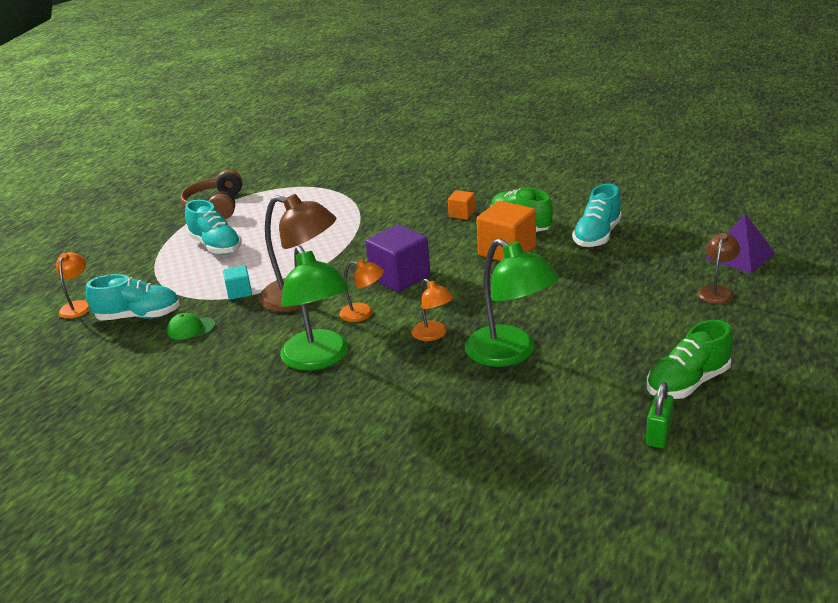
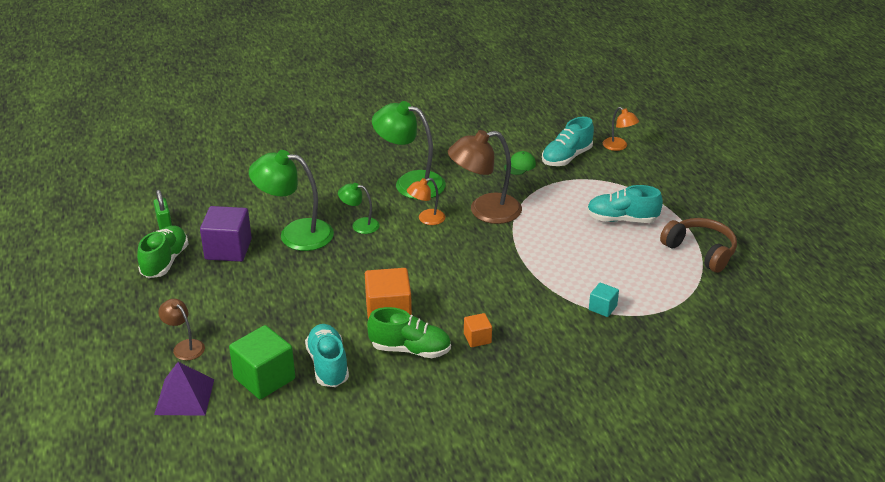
camera: 135 degrees right, 5 degrees up
turquoise cube [223,265,252,300] -> turquoise cube moved to [589,283,619,317]
purple cube [365,224,430,292] -> purple cube moved to [200,206,252,262]
orange lamp [412,279,454,341] -> green lamp [338,183,380,234]
brown lamp [697,233,740,304] -> brown lamp turned 150 degrees clockwise [158,299,205,360]
none -> green cube [229,325,295,399]

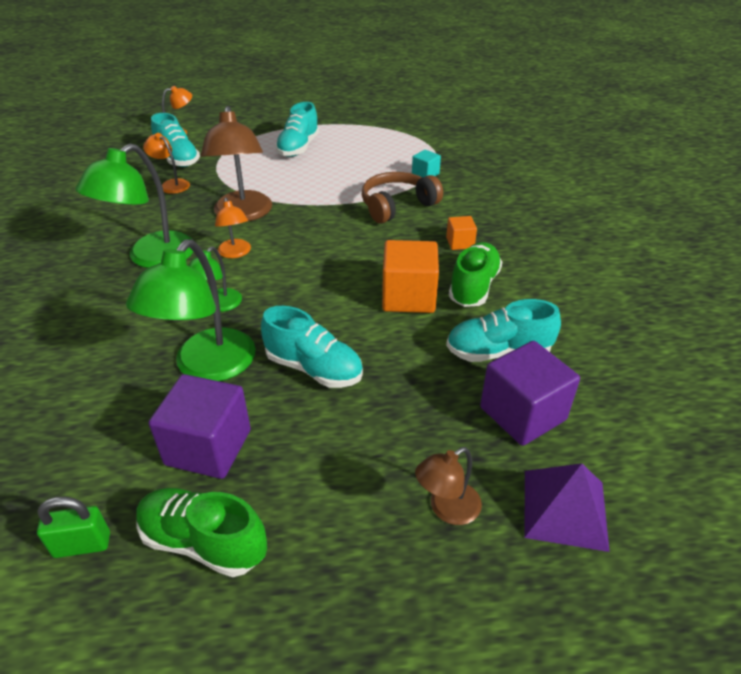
camera: 80 degrees left, 5 degrees up
green cube [229,325,295,399] -> purple cube [480,341,580,446]
green cap [504,151,536,175] -> orange lamp [143,133,190,194]
brown headphones [660,218,737,273] -> brown headphones moved to [362,172,443,224]
none -> turquoise shoe [261,306,363,388]

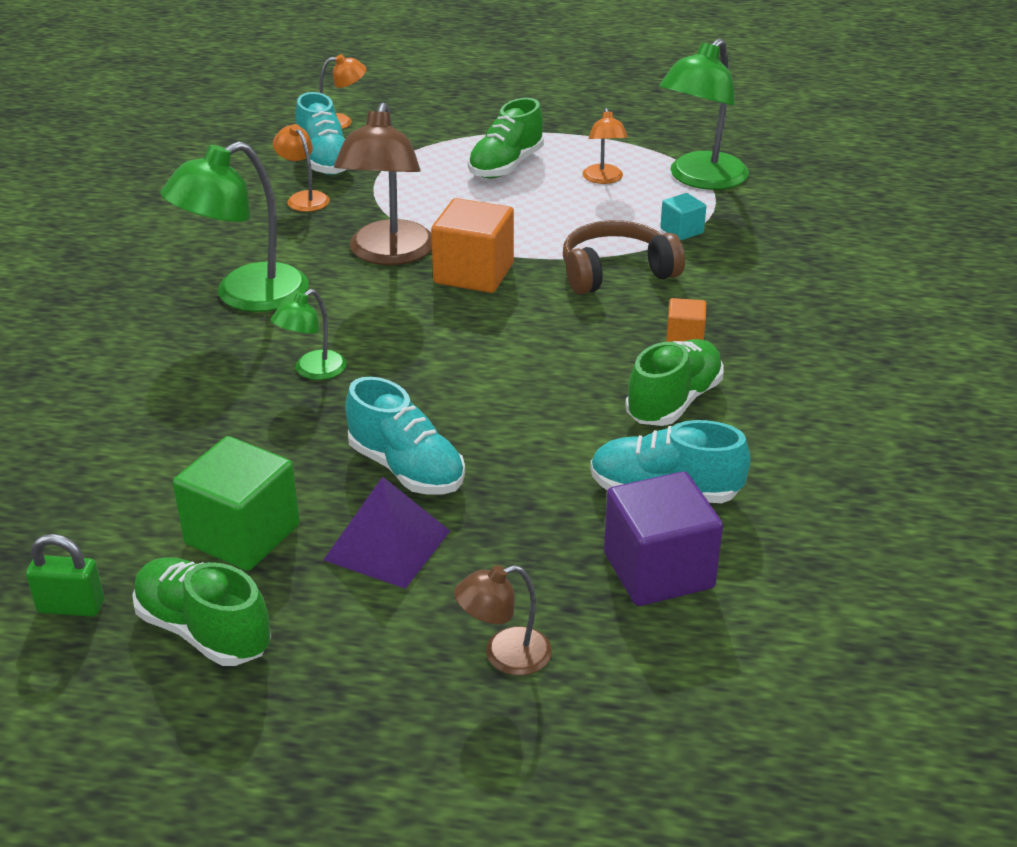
camera: 15 degrees right, 5 degrees down
green lamp [126,239,256,381] -> green lamp moved to [659,38,749,190]
purple cube [149,374,251,479] -> green cube [173,436,300,571]
orange lamp [215,197,251,258] -> orange lamp moved to [583,108,628,184]
turquoise shoe [275,102,319,157] -> green shoe [468,98,544,179]
orange cube [382,240,439,313] -> orange cube moved to [431,198,514,293]
purple pyramid [524,463,610,552] -> purple pyramid moved to [323,477,450,589]

